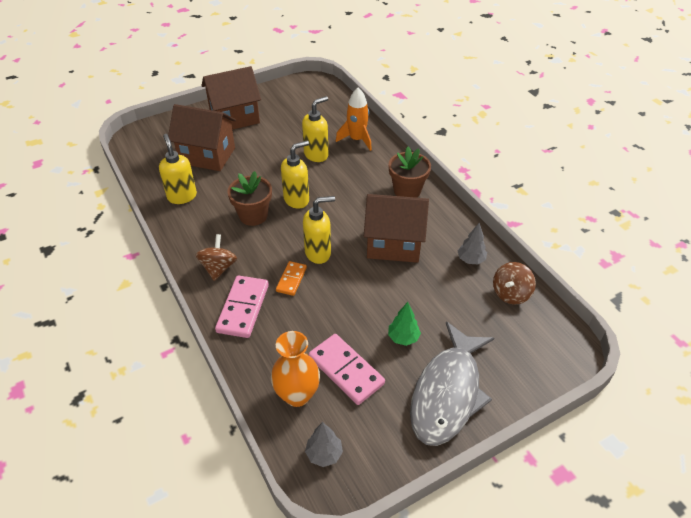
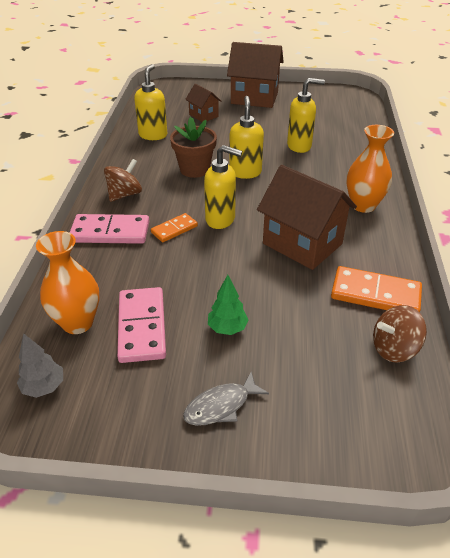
camera: 35 degrees right, 5 degrees down
brown house [168,104,236,171] -> brown house [185,84,221,122], size x0.52
pink domino [215,275,269,338] -> pink domino turned 45 degrees clockwise [70,214,149,244]
yellow soap dispenser [281,141,309,209] -> yellow soap dispenser turned 90 degrees counterclockwise [229,96,264,179]
orange rocket [336,88,372,151] -> none
brown flower pot [389,147,431,198] -> orange vase [346,125,394,213]
grey fish [410,322,494,446] -> grey fish [183,371,269,426], size x0.46
grey tree [458,223,487,264] -> orange domino [331,266,422,313]

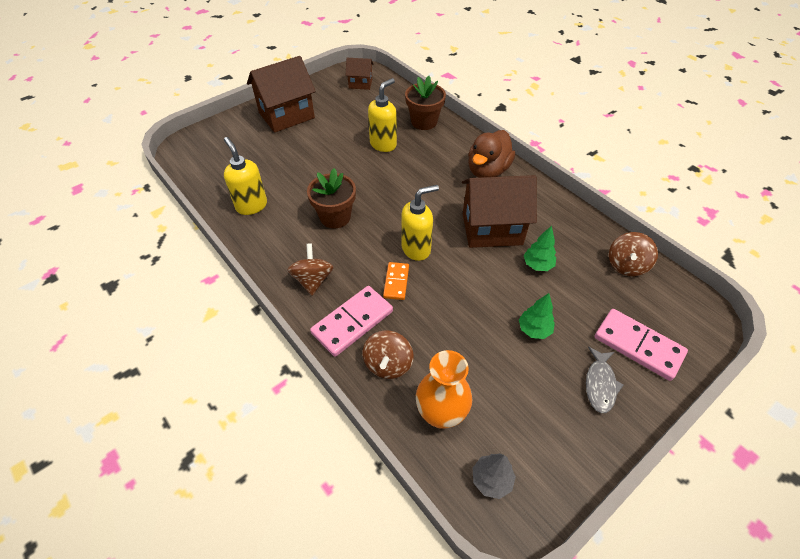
camera: 45 degrees left, 10 degrees up
pink domino [117,287,166,363] -> pink domino moved to [594,309,688,381]
brown house [185,84,221,122] -> brown house moved to [346,58,373,90]
yellow soap dispenser [229,96,264,179] -> none
orange domino [331,266,422,313] -> none
orange vase [346,125,394,213] -> brown duck [468,130,515,178]
none -> brown spinning top [363,330,413,379]
none -> brown flower pot [405,76,446,130]
none -> green tree [524,226,556,271]

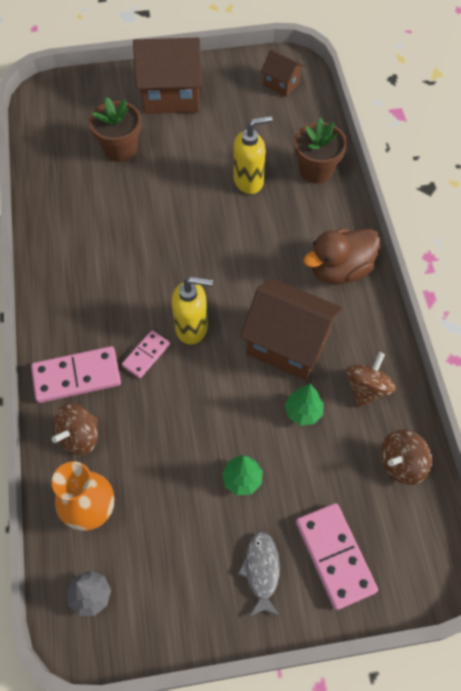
camera: 30 degrees right, 10 degrees up
yellow soap dispenser [224,137,267,215] -> none
brown spinning top [287,243,334,296] -> brown spinning top moved to [346,352,396,408]
brown flower pot [307,168,356,228] -> brown flower pot moved to [89,97,141,162]
orange domino [383,262,409,300] -> pink domino [122,330,170,378]
grey fish [586,347,624,413] -> grey fish turned 135 degrees clockwise [238,532,280,617]

